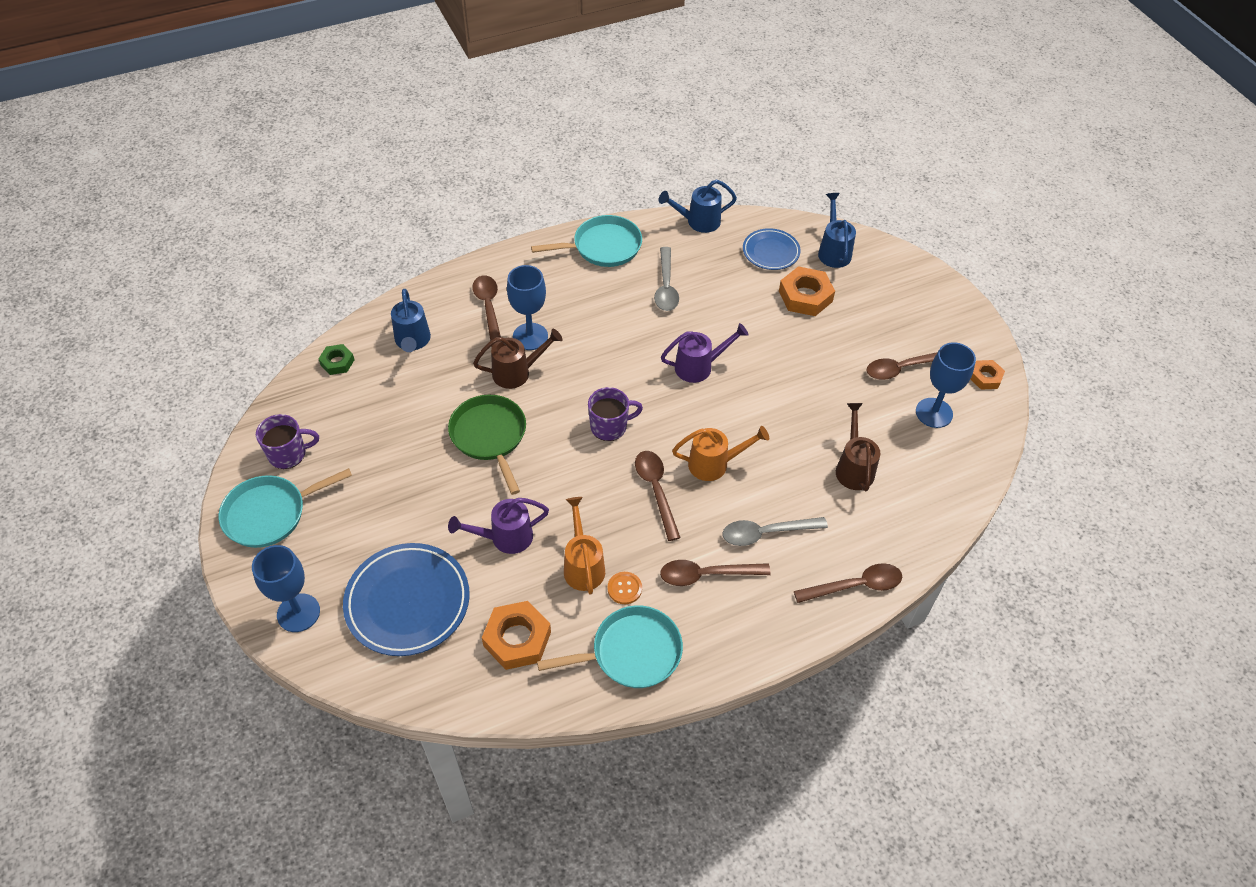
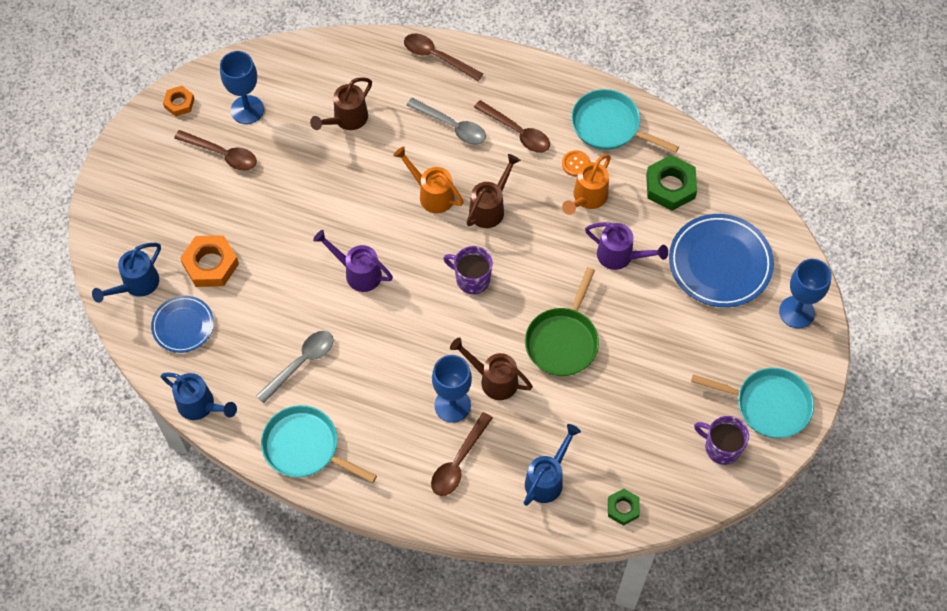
camera: 135 degrees left, 10 degrees up
orange nut [482,601,551,670] -> green nut [646,155,697,211]
brown spoon [635,451,681,541] -> brown watering can [466,154,521,228]

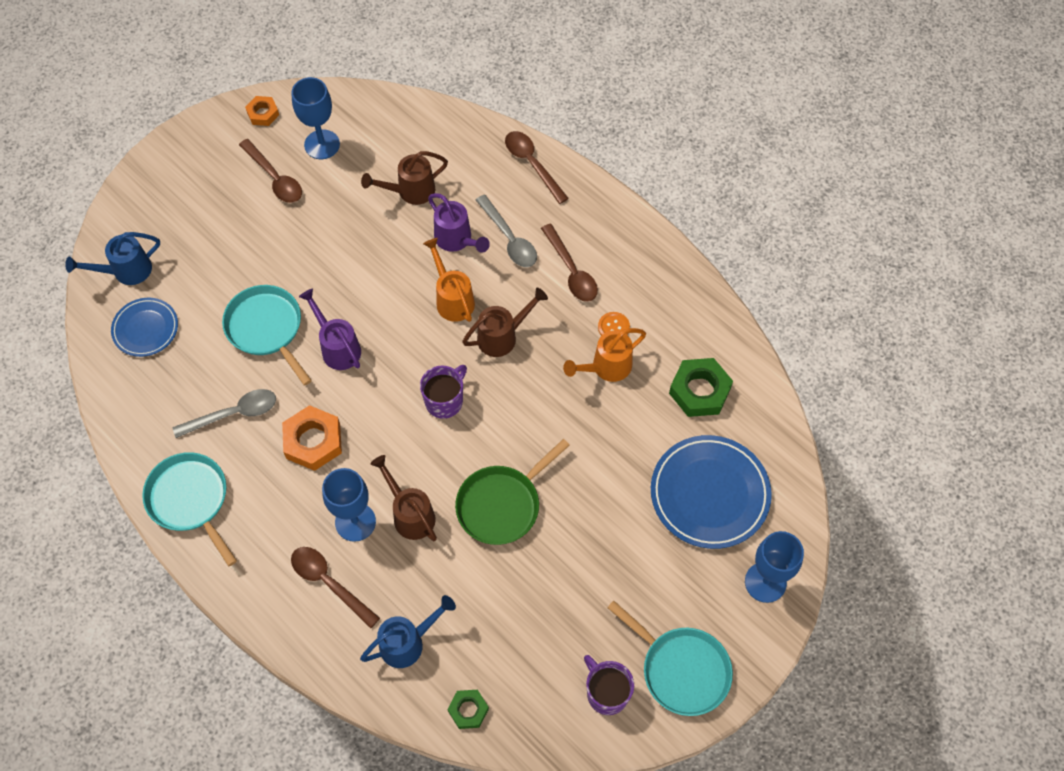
camera: 25 degrees right, 0 degrees up
blue watering can [161,372,237,420] -> none
orange nut [180,235,239,287] -> orange nut moved to [282,405,342,471]
brown spoon [431,412,493,496] -> brown spoon turned 75 degrees clockwise [291,547,380,628]
purple mug [443,246,493,294] -> purple mug turned 75 degrees clockwise [420,365,467,419]
turquoise pan [571,89,679,153] -> turquoise pan moved to [222,285,312,386]
purple watering can [585,222,668,270] -> purple watering can moved to [428,193,490,253]

